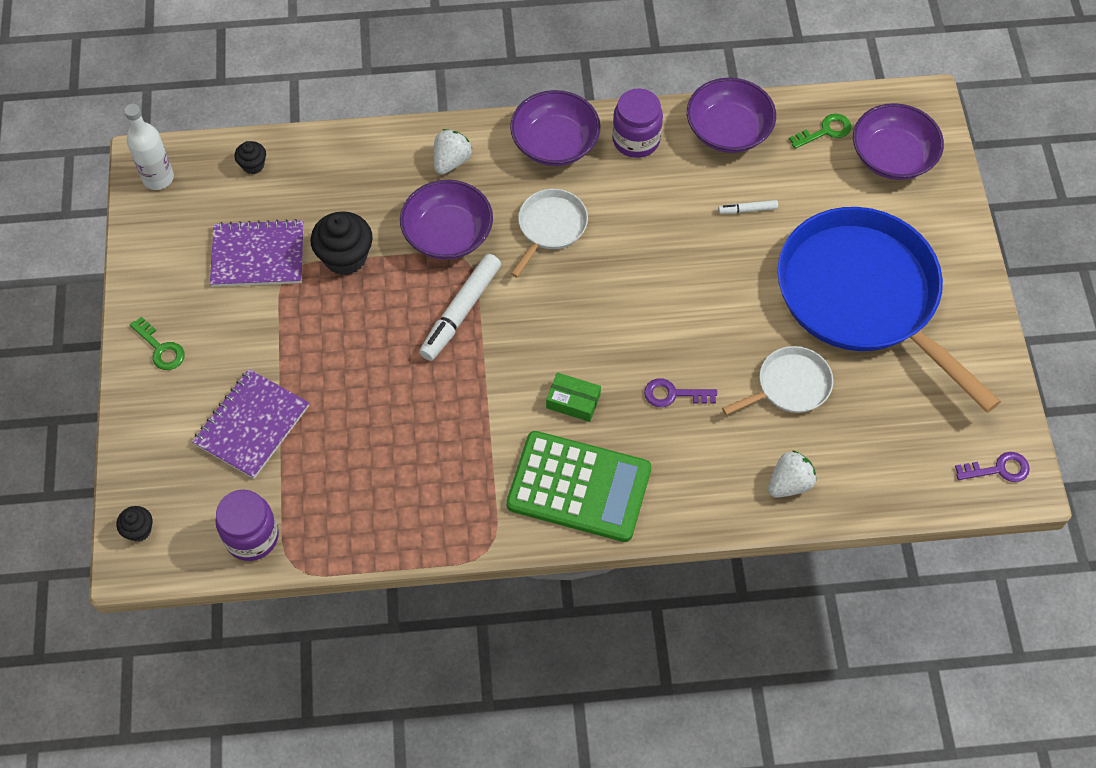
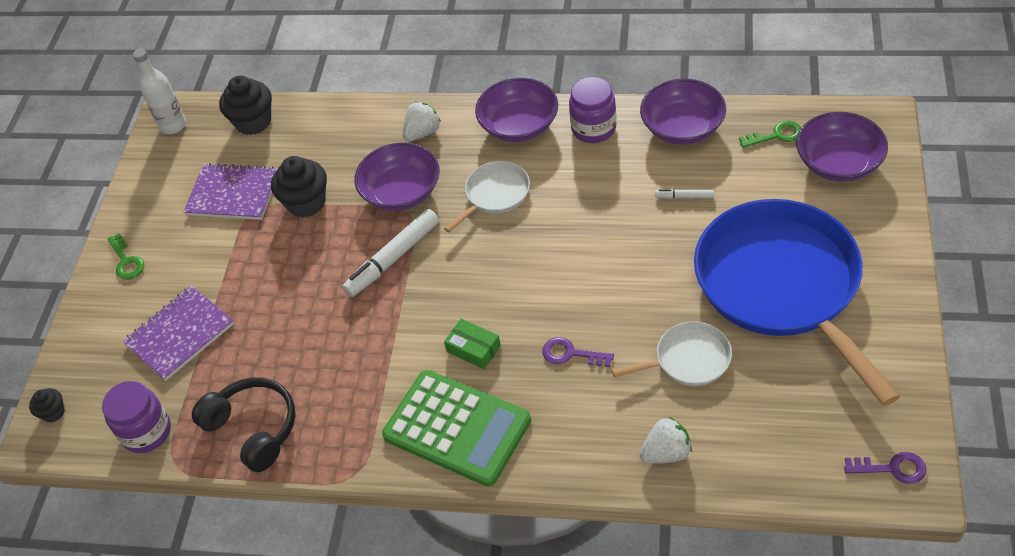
camera: 20 degrees right, 10 degrees down
black cupcake [234,141,266,174] -> black cupcake [219,76,272,135], size x1.88
none -> black headphones [192,378,296,472]

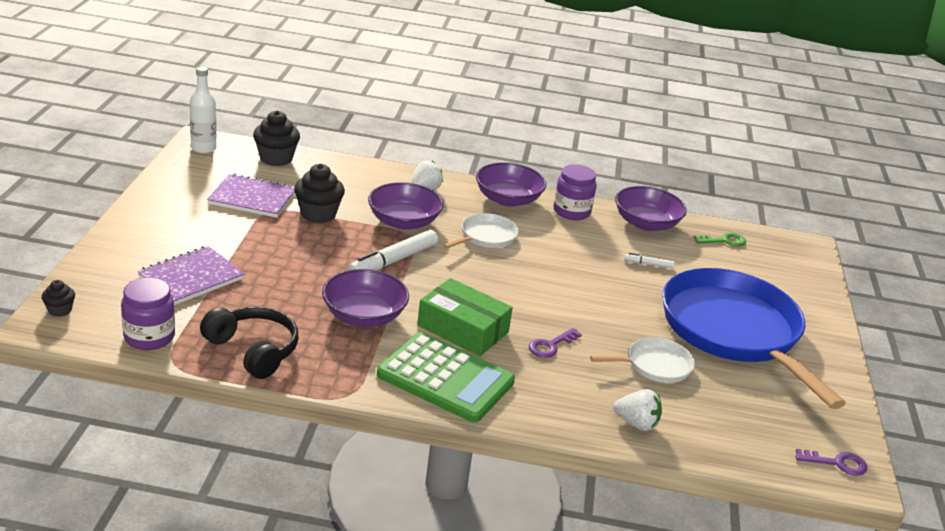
camera: 10 degrees left, 20 degrees down
green key [108,233,144,280] -> none
green box [444,319,501,369] -> green box [417,278,513,356], size x1.85
purple key [542,337,614,367] -> purple key turned 60 degrees counterclockwise [529,328,582,358]
white strawberry [639,417,692,464] -> white strawberry turned 45 degrees clockwise [613,389,662,431]
purple bowl [796,112,888,182] -> purple bowl moved to [322,269,409,327]

